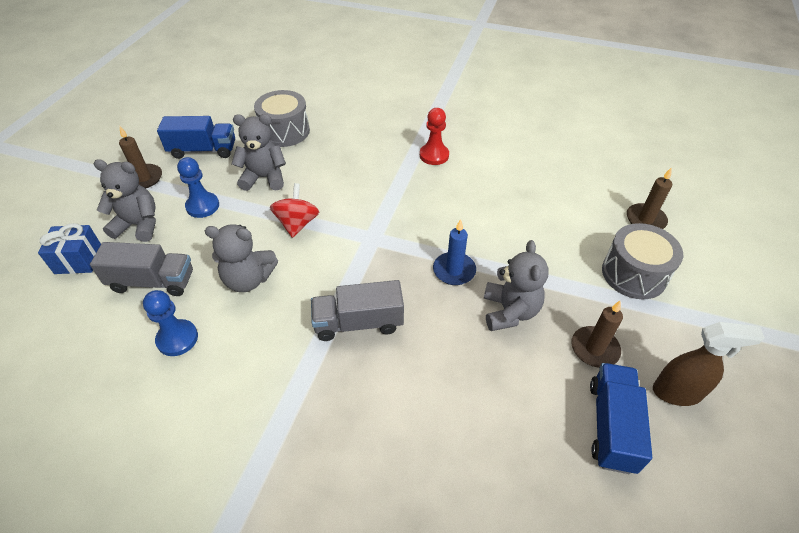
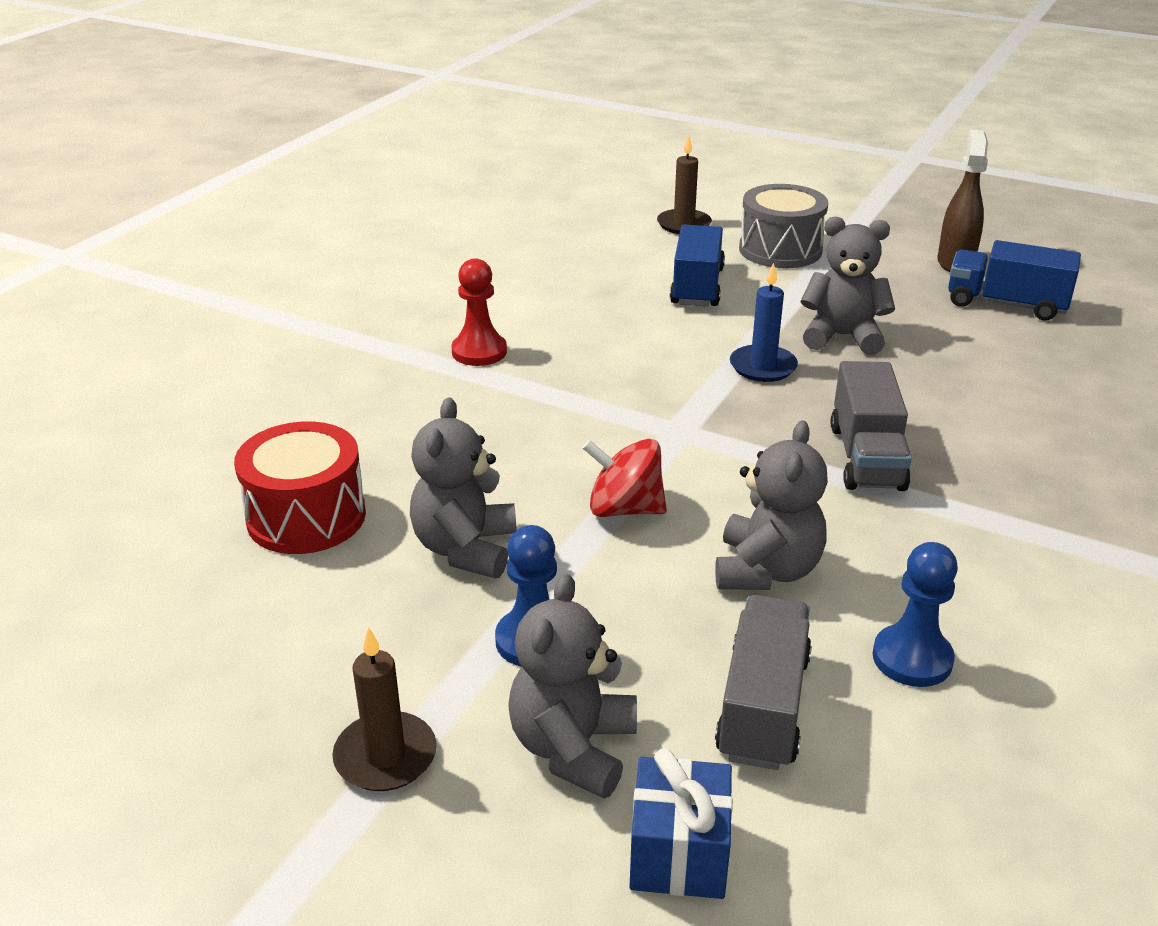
camera: 80 degrees left, 15 degrees down
blue truck [157,116,235,159] -> blue truck moved to [670,225,725,307]
grey drum [254,90,310,147] -> red drum [234,422,366,554]
brown candle [571,300,623,368] -> none

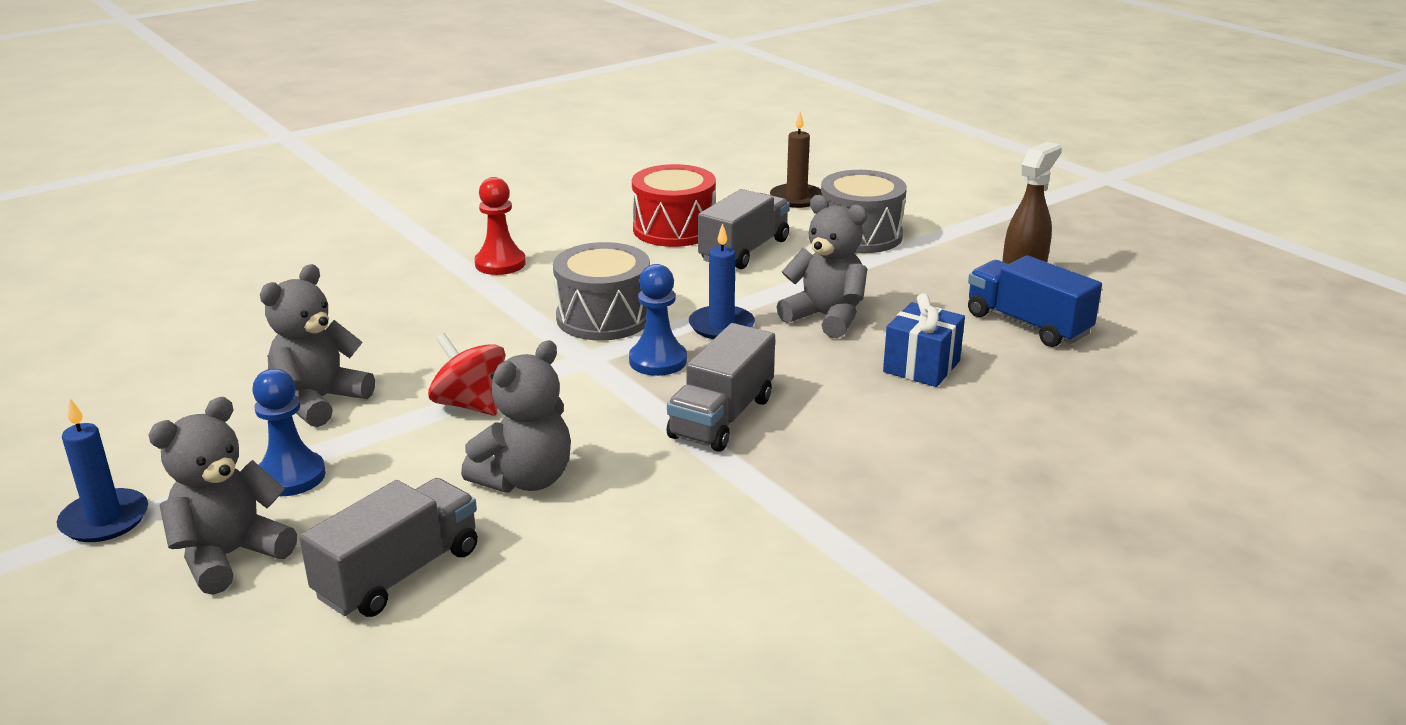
camera: 25 degrees right, 5 degrees down
red drum [234,422,366,554] -> red drum moved to [632,164,716,247]
brown candle [332,627,437,791] -> blue candle [57,398,148,542]
blue gift [630,748,733,899] -> blue gift moved to [883,293,965,387]
blue truck [670,225,725,307] -> grey truck [698,189,790,269]
blue pawn [873,542,958,687] -> blue pawn moved to [629,264,687,376]
none -> grey drum [553,242,650,340]

